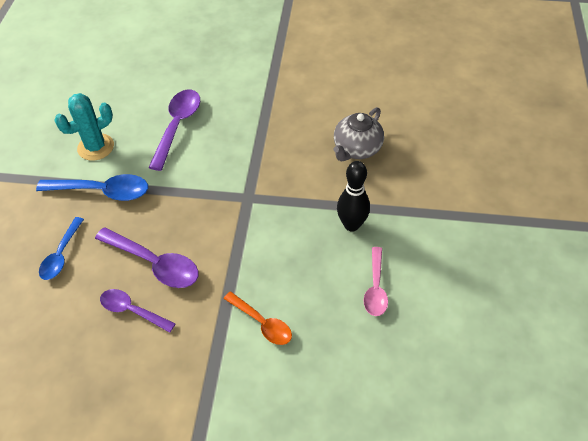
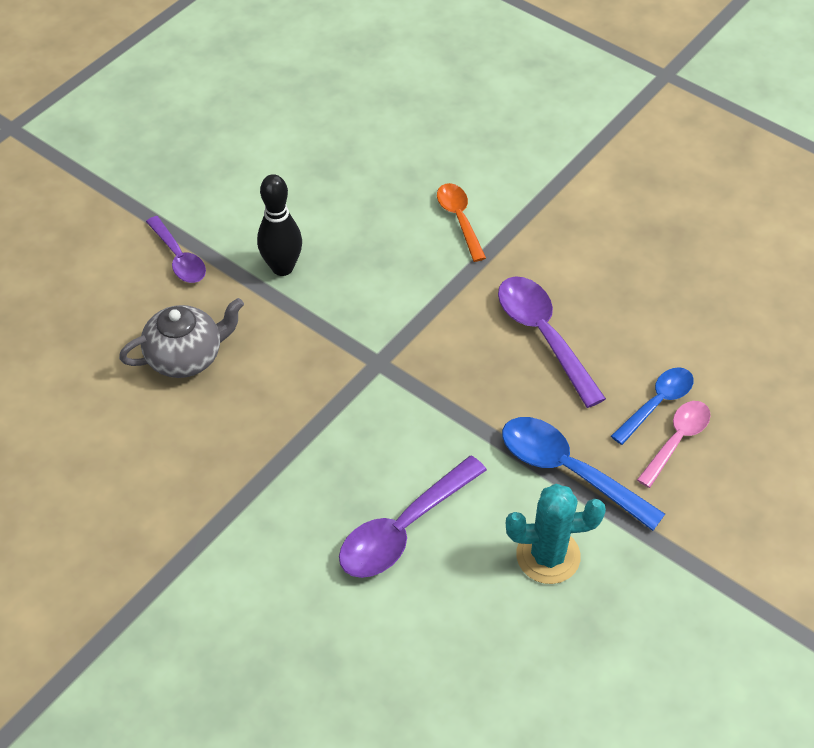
camera: 150 degrees left, 0 degrees up
purple spoon [100,289,176,333] -> purple spoon moved to [146,216,206,283]
pink spoon [364,247,388,316] -> pink spoon moved to [637,401,711,488]

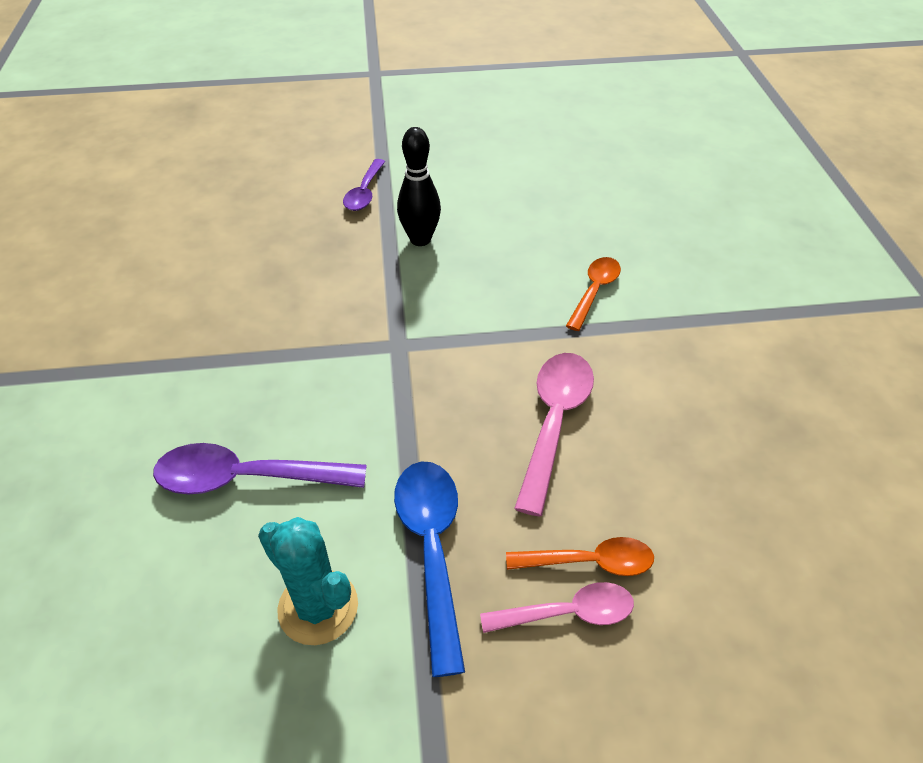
camera: 45 degrees right, 5 degrees down
grey teapot [119,298,244,378] -> none
purple spoon [498,276,606,408] -> pink spoon [514,353,594,517]
blue spoon [611,367,694,445] -> orange spoon [506,537,654,576]

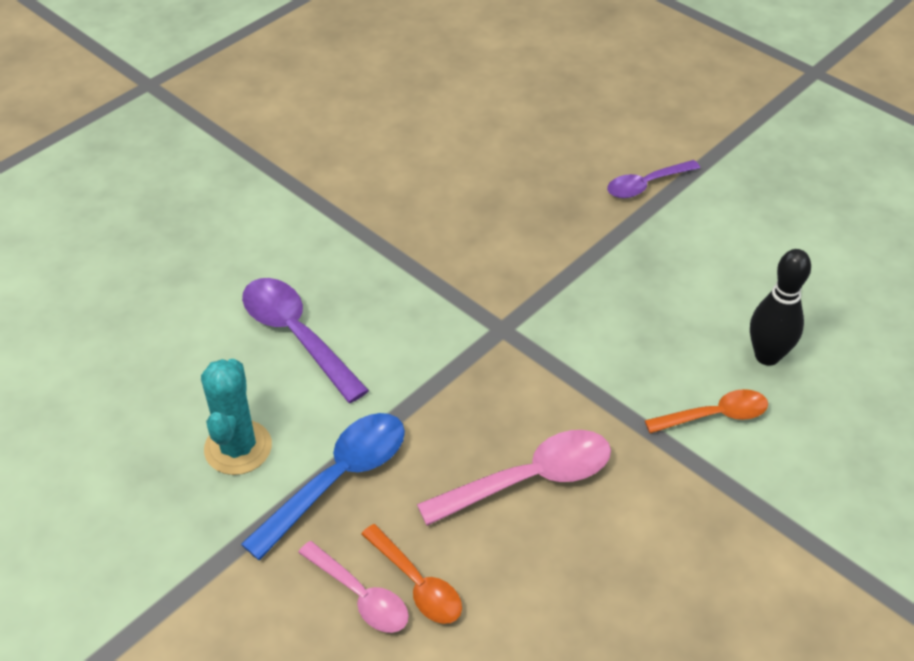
camera: 50 degrees right, 0 degrees up
black bowling pin [397,127,441,246] -> black bowling pin moved to [750,249,811,366]

